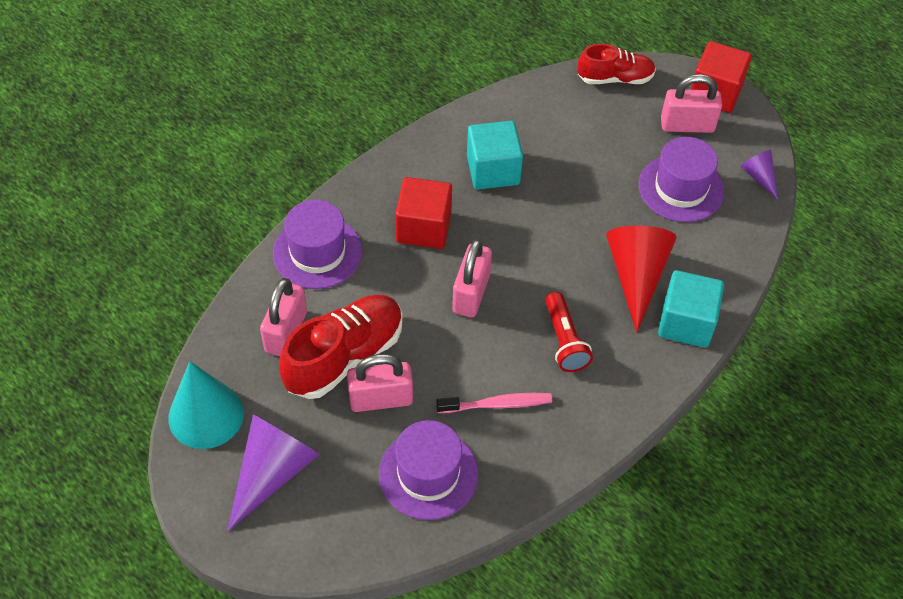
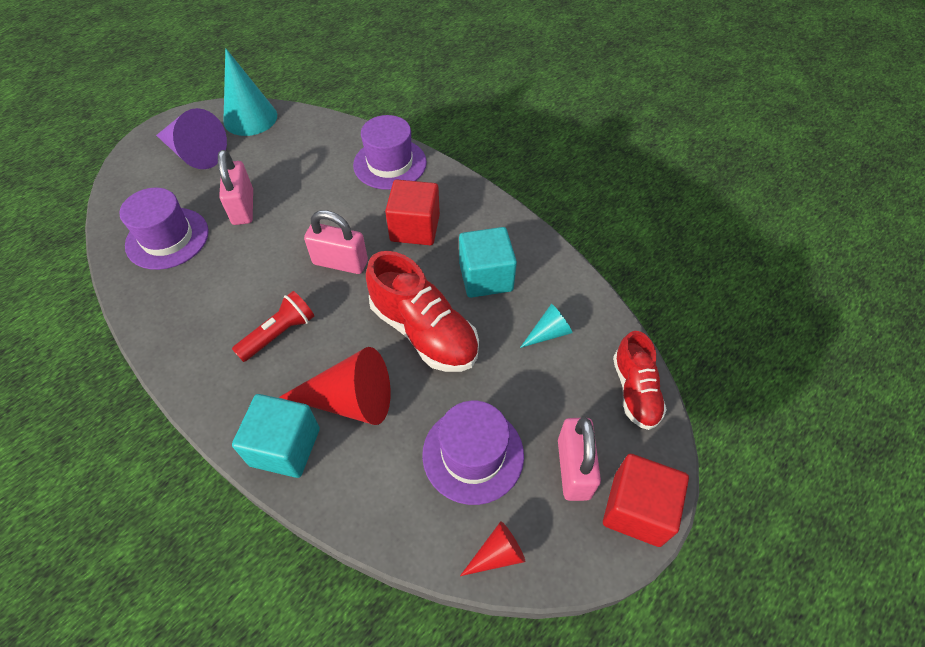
camera: 90 degrees right, 0 degrees up
pink padlock [260,278,307,357] -> none
red shoe [279,294,403,399] -> red shoe moved to [366,251,479,372]
pink toothbrush [436,393,552,413] -> none
red flashlight [545,292,593,372] -> red flashlight turned 150 degrees clockwise [232,291,314,362]
purple cone [741,150,778,200] -> red cone [460,521,525,576]
none -> turquoise cone [520,304,572,348]

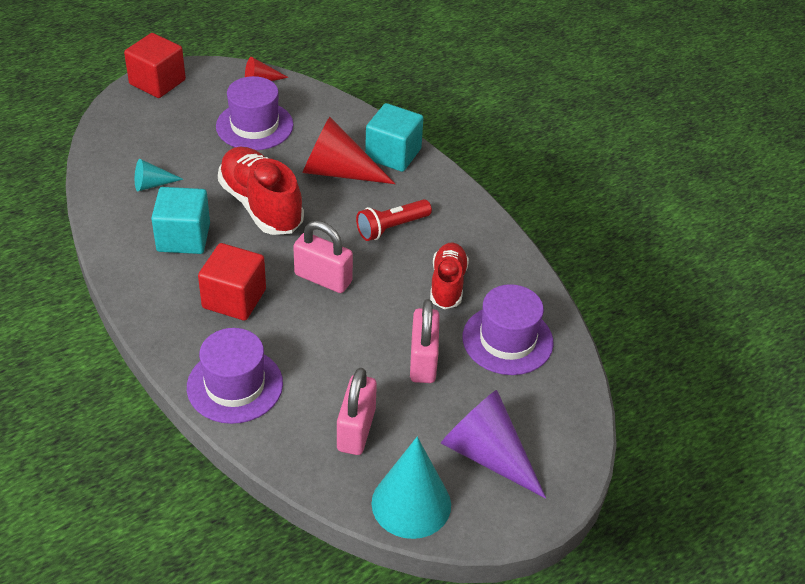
camera: 170 degrees left, 10 degrees down
pink padlock [558,417,601,501] -> pink padlock moved to [337,368,377,455]
red shoe [613,331,667,430] -> red shoe moved to [430,242,469,309]

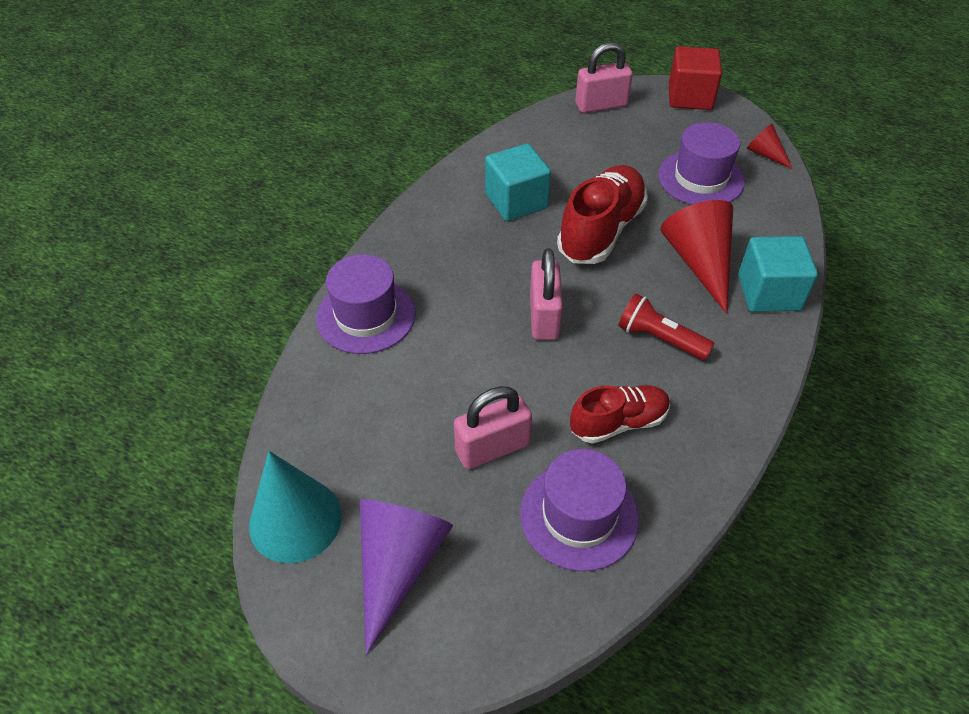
camera: 65 degrees right, 5 degrees up
turquoise cone [135,159,183,191] -> none
red cube [198,243,266,321] -> none
pink padlock [337,368,377,455] -> pink padlock moved to [575,42,633,113]

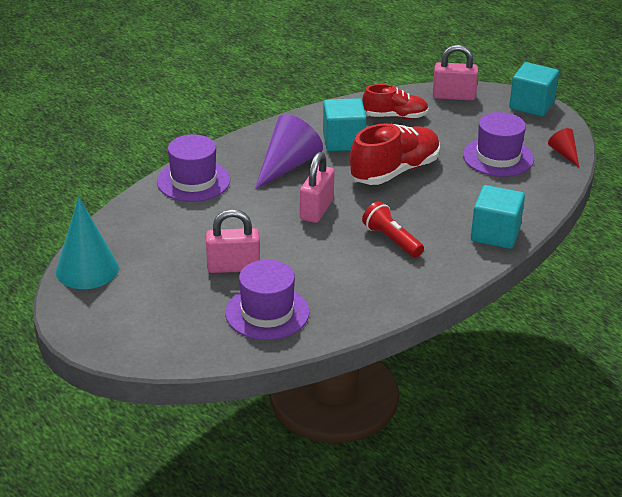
camera: 20 degrees right, 15 degrees down
purple cone [360,499,453,655] -> purple cone moved to [255,114,323,190]
red shoe [570,385,670,444] -> red shoe moved to [362,84,429,119]
red cone [661,200,733,314] -> none
red cube [669,46,722,110] -> turquoise cube [509,62,559,117]

